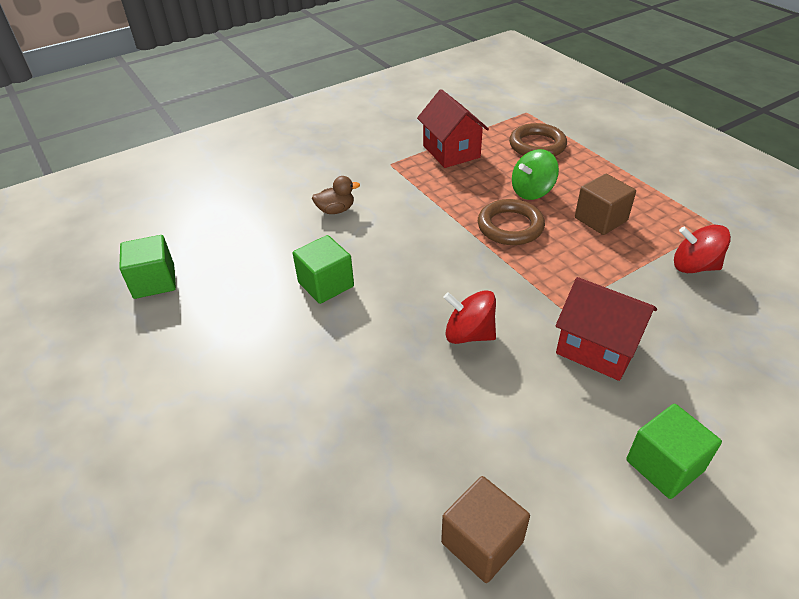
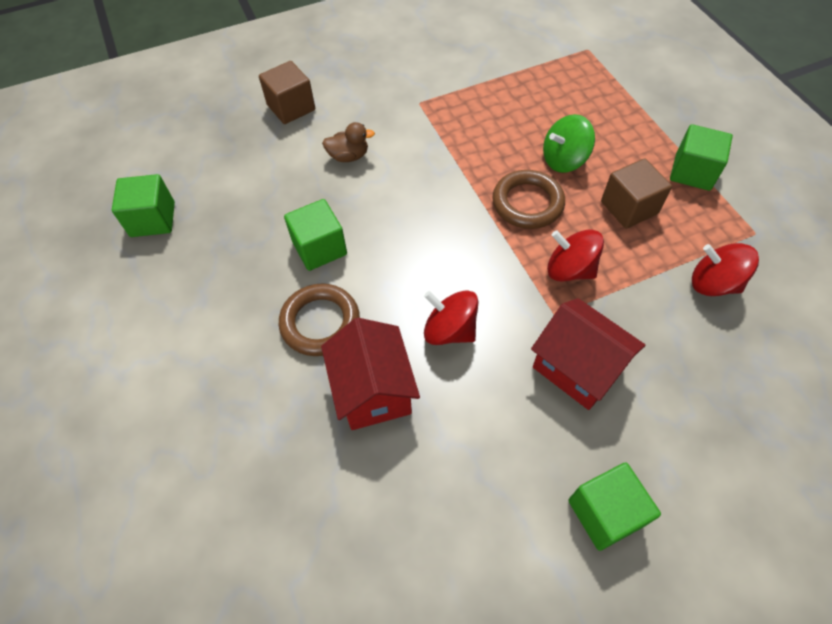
camera: 10 degrees right, 15 degrees up
red house [417,89,489,168] -> red house moved to [321,318,420,430]
brown cube [441,476,530,583] -> brown cube moved to [259,61,315,124]
brown ring [509,123,567,156] -> brown ring moved to [279,283,360,356]
none -> red spinning top [547,230,604,282]
none -> green cube [670,124,733,191]

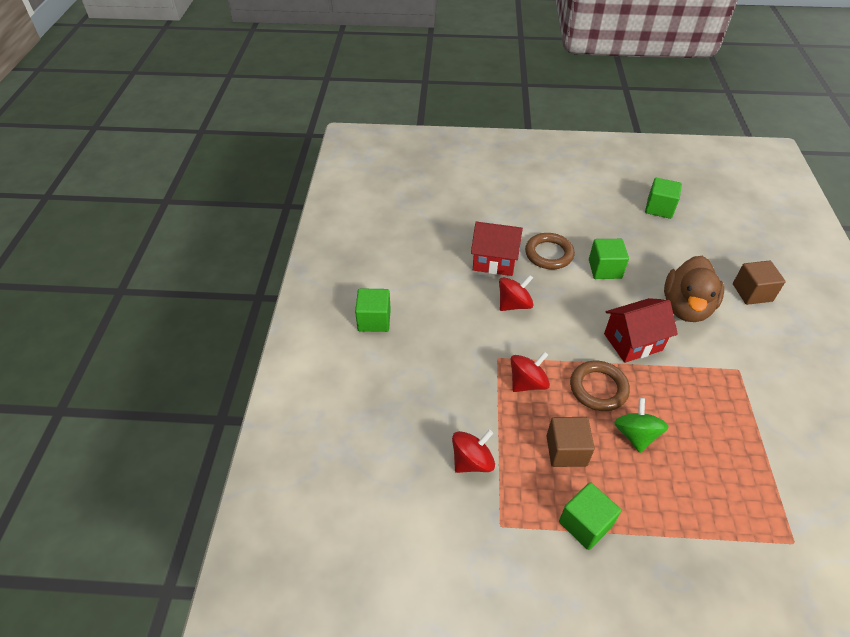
camera: 115 degrees right, 10 degrees down
brown duck [322,122,375,162] -> brown duck [664,256,724,322], size x2.12
red house [531,298,646,410] -> red house moved to [604,298,678,363]

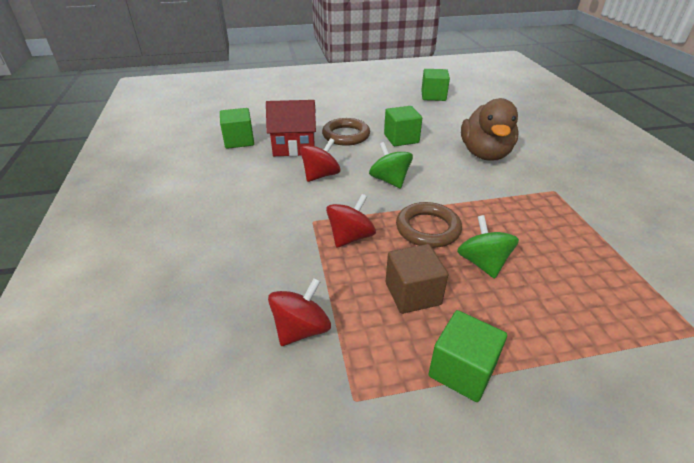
camera: 15 degrees left, 10 degrees down
green cube [355,289,391,332] -> green cube moved to [220,108,254,149]
red house [604,298,678,363] -> none
brown cube [733,261,786,305] -> none
none -> green spinning top [369,142,413,189]

